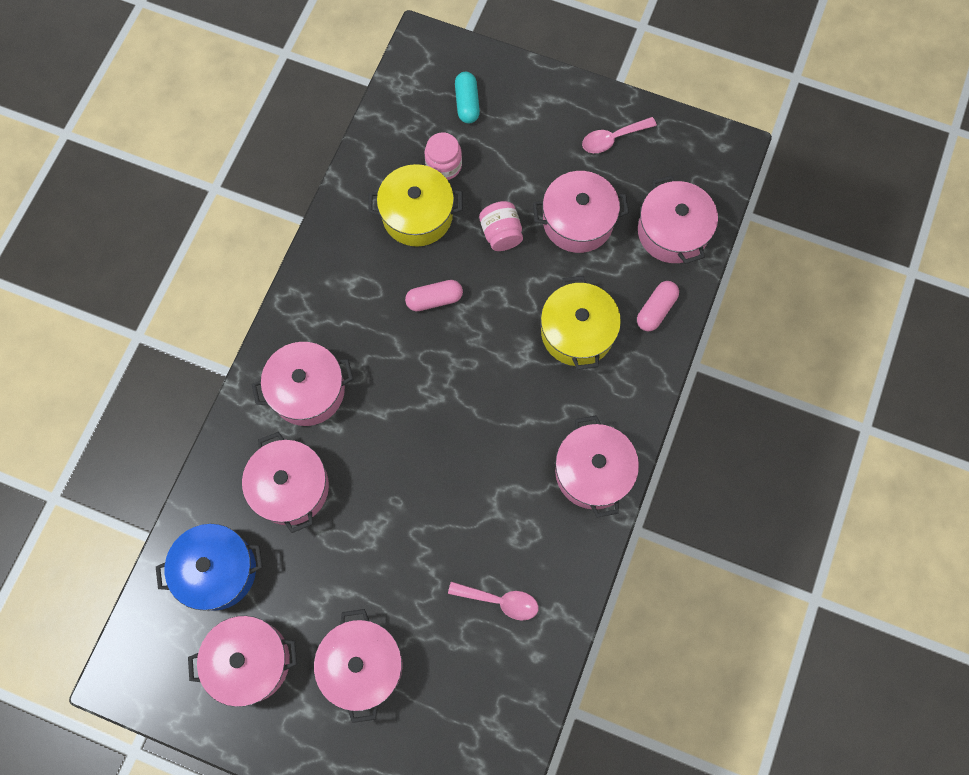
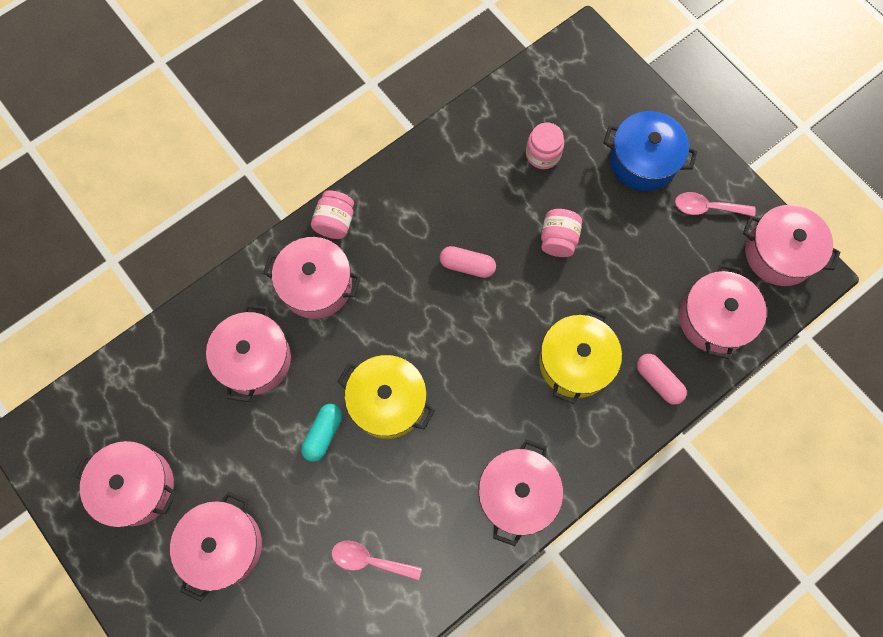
camera: 30 degrees right, 0 degrees up
blue pot [156,524,263,611] -> blue pot moved to [603,111,697,191]
yellow pot [368,164,463,247] -> yellow pot moved to [337,355,435,439]
pink spoon [448,582,538,620] -> pink spoon turned 150 degrees clockwise [332,540,422,581]
turquoise capsule [455,72,480,123] -> turquoise capsule moved to [301,404,342,462]
pink pot [533,171,629,253] -> pink pot moved to [743,205,840,286]
pink capsule [637,281,679,331] -> pink capsule turned 75 degrees clockwise [637,354,687,405]
none -> pink jar [311,191,354,239]

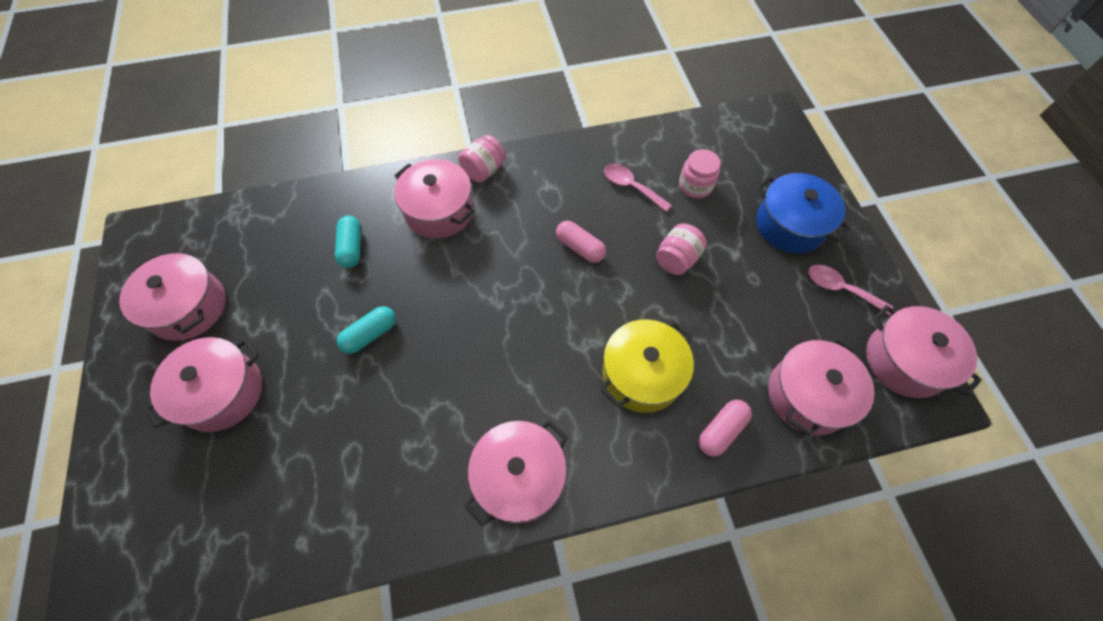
camera: 25 degrees right, 10 degrees down
pink pot [206,304,291,402] -> turquoise capsule [335,216,361,268]
pink spoon [332,540,422,581] -> pink spoon moved to [604,164,672,212]
yellow pot [337,355,435,439] -> none
pink capsule [637,354,687,405] -> pink capsule turned 60 degrees clockwise [698,400,752,457]

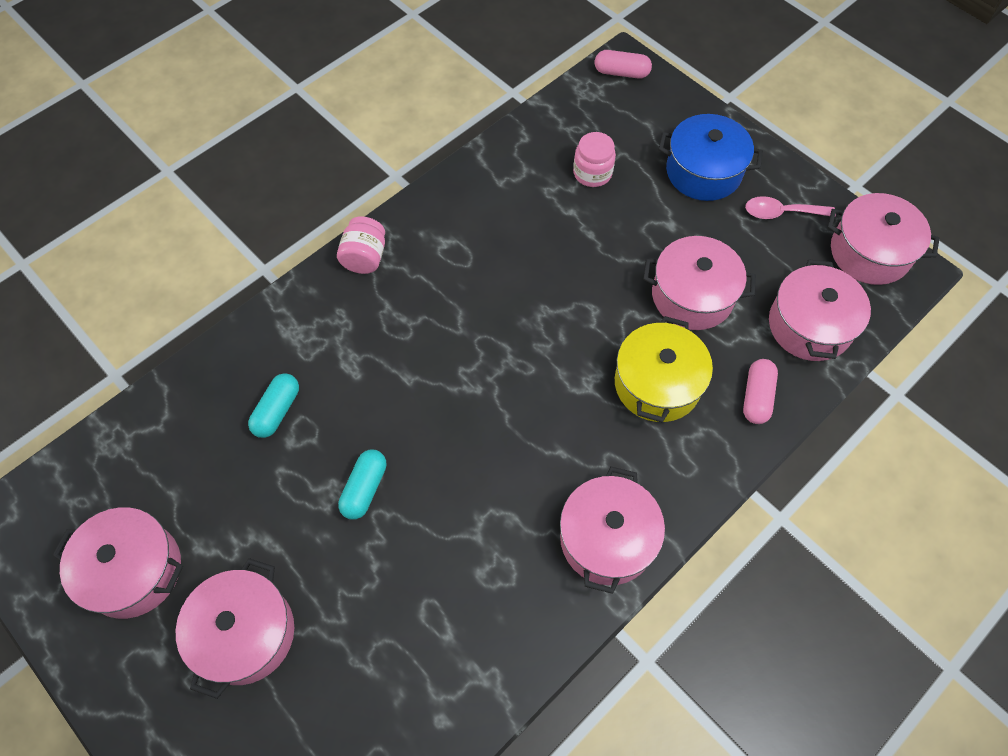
camera: 30 degrees left, 0 degrees up
turquoise capsule [335,216,361,268] -> turquoise capsule turned 60 degrees clockwise [248,373,299,438]
pink pot [394,159,475,239] -> pink pot moved to [643,236,756,330]
pink capsule [556,221,606,263] -> pink capsule moved to [595,50,652,79]
pink spoon [604,164,672,212] -> none
pink jar [656,223,707,275] -> none

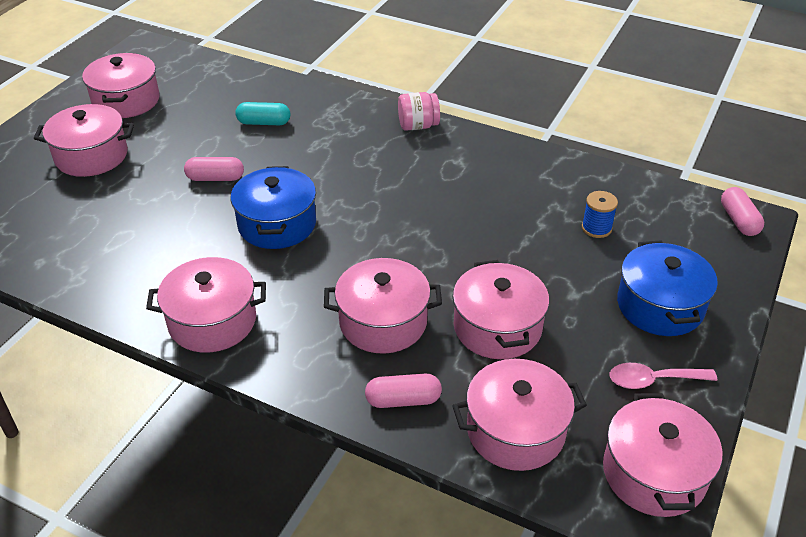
camera: 70 degrees right, 20 degrees down
turquoise capsule [338,450,386,520] -> pink capsule [184,157,244,181]
pink jar [573,132,616,187] -> blue spool [582,191,618,238]
yellow pot [615,316,713,422] -> pink pot [324,258,442,354]
pink spoon [745,196,836,219] -> pink spoon turned 75 degrees counterclockwise [610,363,717,389]
none -> blue pot [231,166,316,249]

